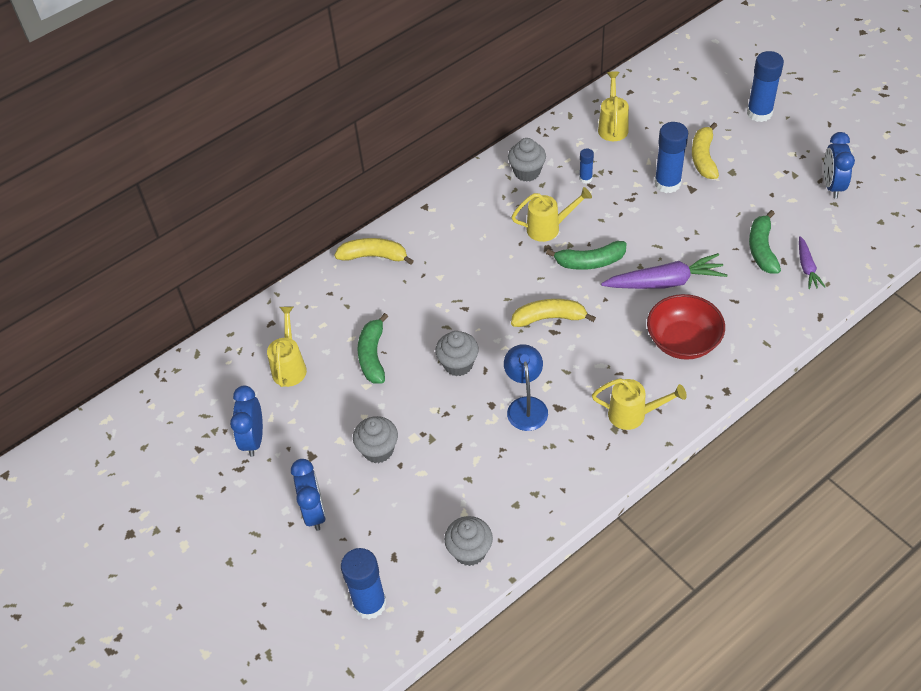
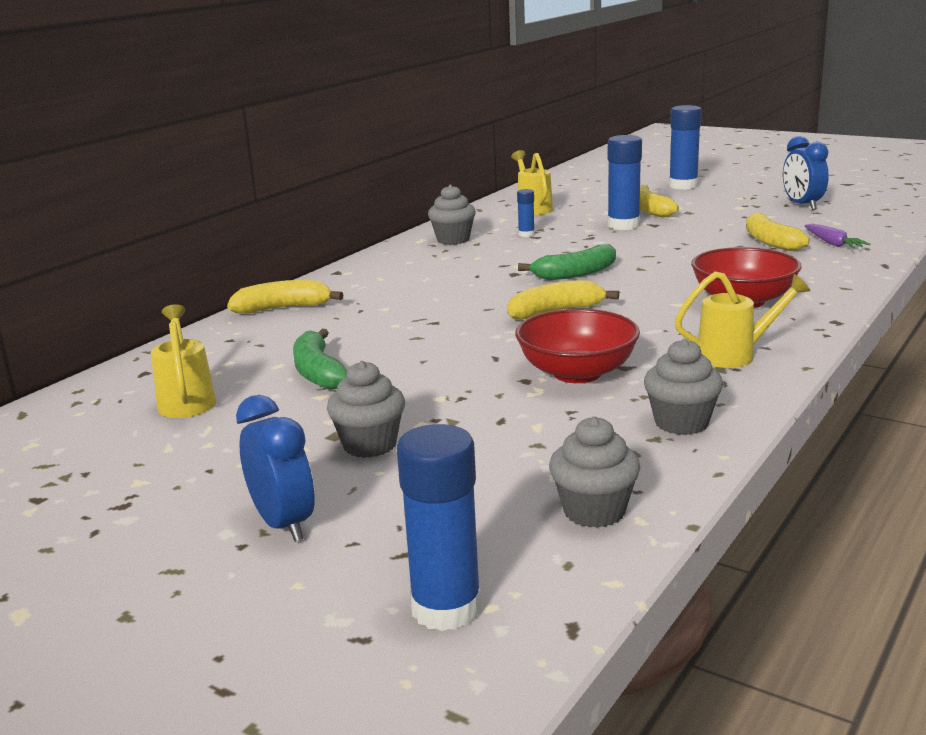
camera: 20 degrees left, 30 degrees down
blue clock [230,385,263,457] -> none
grey cupcake [435,331,479,376] -> grey cupcake moved to [644,339,723,435]
blue lamp [504,344,548,431] -> red bowl [515,309,640,383]
yellow watering can [512,187,592,242] -> none
purple carrot [601,253,727,289] -> none
green banana [749,210,781,274] -> yellow banana [746,212,810,251]

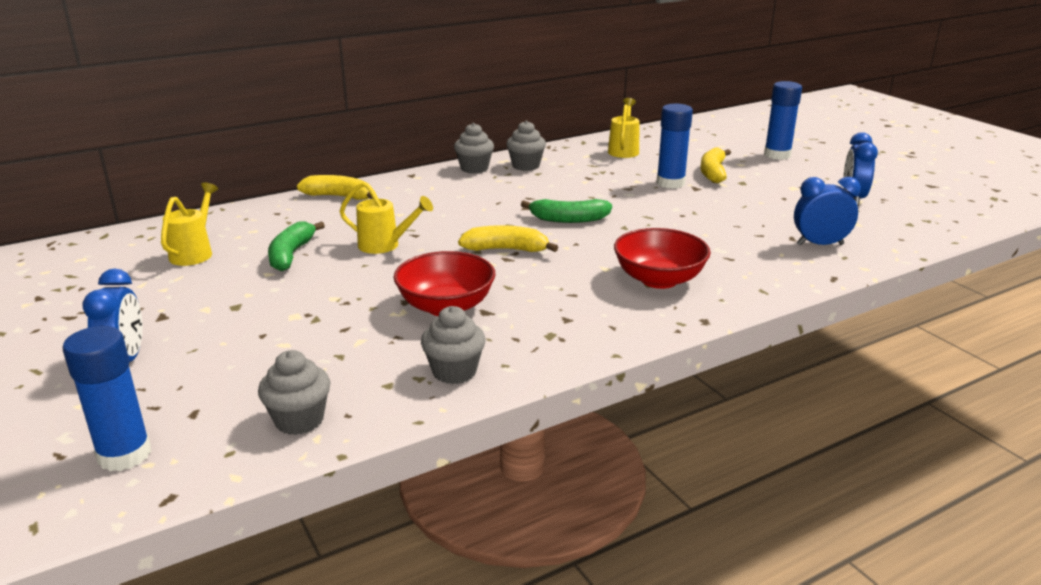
camera: 25 degrees right, 5 degrees up
grey cupcake [327,361,405,458] -> grey cupcake moved to [454,123,494,173]
blue glue stick [517,189,535,237] -> none
yellow watering can [675,272,811,368] -> yellow watering can moved to [340,182,433,254]
yellow banana [746,212,810,251] -> none
purple carrot [804,224,871,248] -> blue clock [794,177,861,245]

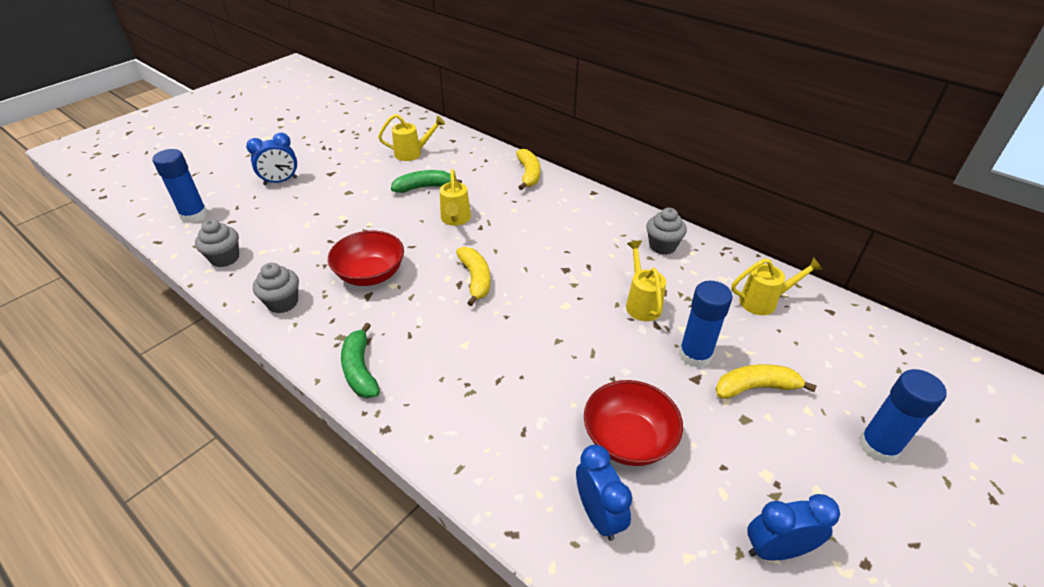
camera: 70 degrees right, 15 degrees up
grey cupcake [454,123,494,173] -> none
green banana [521,199,612,223] -> green banana moved to [341,323,380,398]
red bowl [614,228,711,289] -> red bowl moved to [584,380,683,466]
none -> yellow watering can [626,241,666,321]

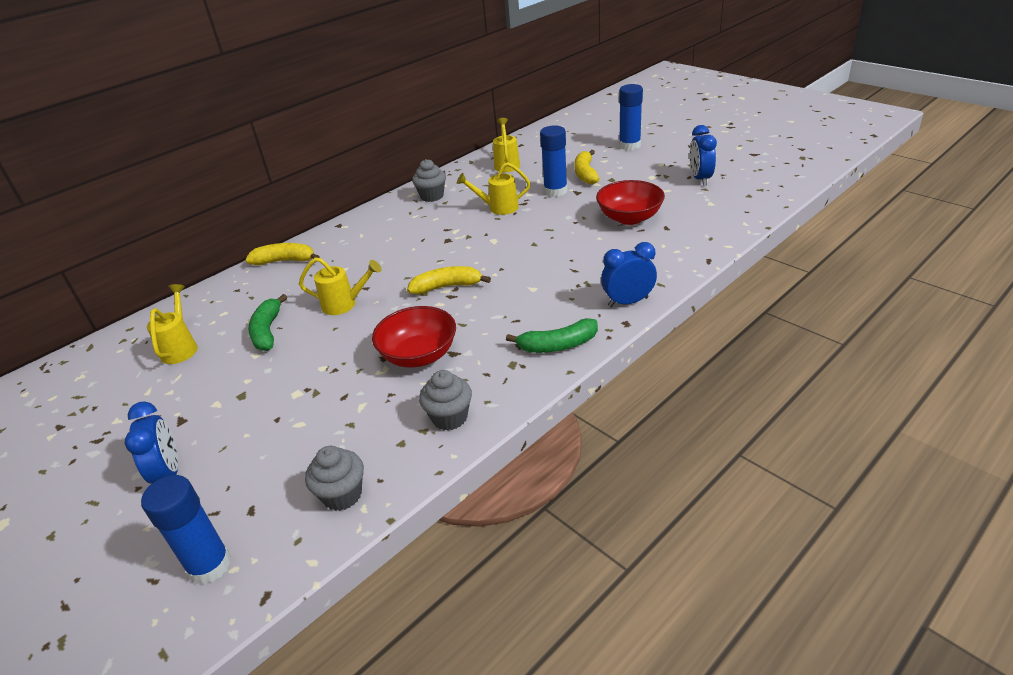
camera: 80 degrees left, 5 degrees down
blue clock [576,445,632,541] -> blue clock moved to [601,242,657,307]

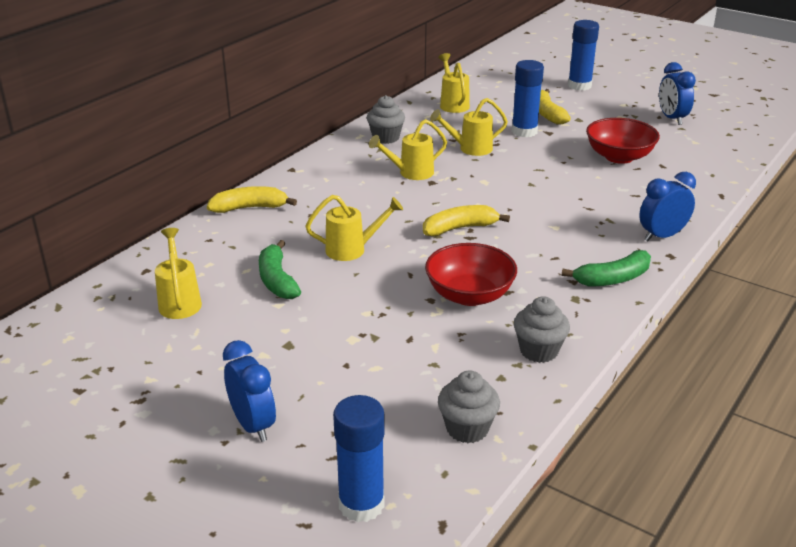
camera: 15 degrees left, 5 degrees down
none -> yellow watering can [369,119,447,180]

